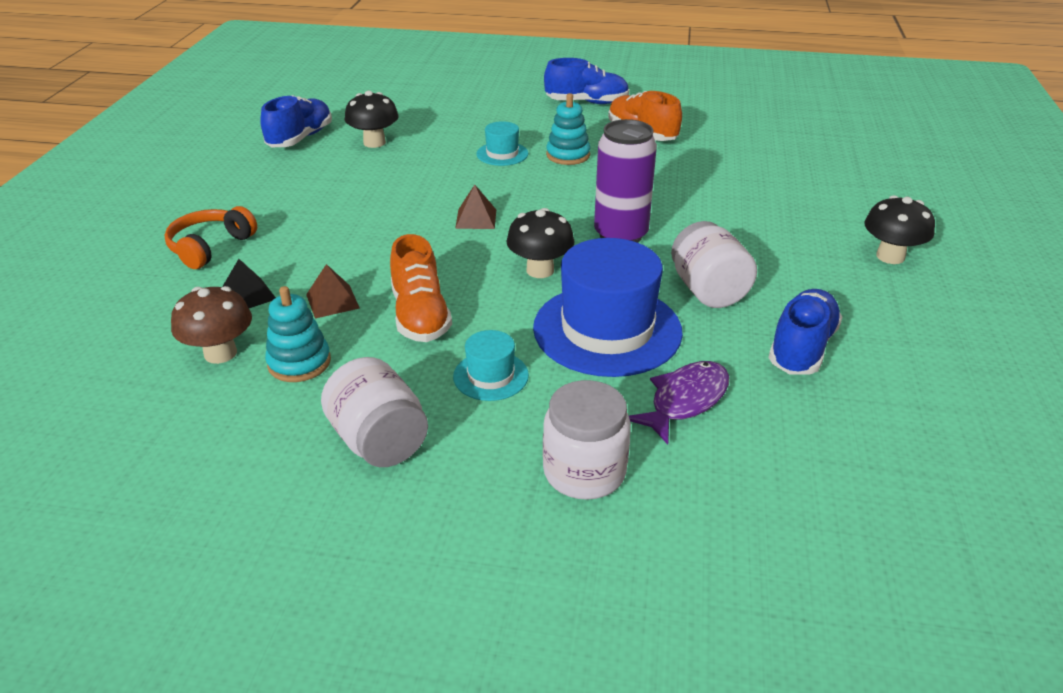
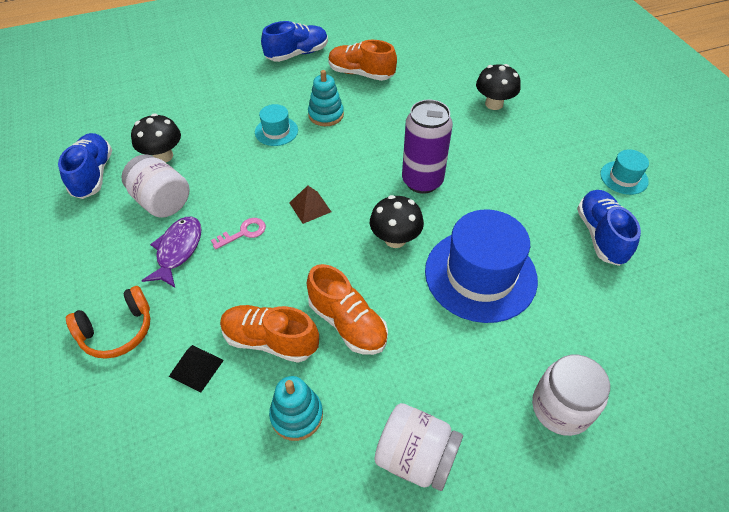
camera: 30 degrees left, 15 degrees up
orange headphones [164,206,257,269] -> orange headphones turned 120 degrees counterclockwise [66,286,150,359]
brown mushroom [171,286,252,364] -> none
brown pyramid [306,264,360,319] -> orange shoe [220,305,319,363]
turquoise hat [453,330,529,401] -> turquoise hat moved to [600,149,649,195]
purple fish [629,361,729,444] -> purple fish moved to [141,217,202,288]
white jar [671,221,757,308] -> white jar moved to [121,154,190,218]
black mushroom [864,195,935,264] -> black mushroom moved to [476,64,521,110]
none -> pink key [211,218,266,250]

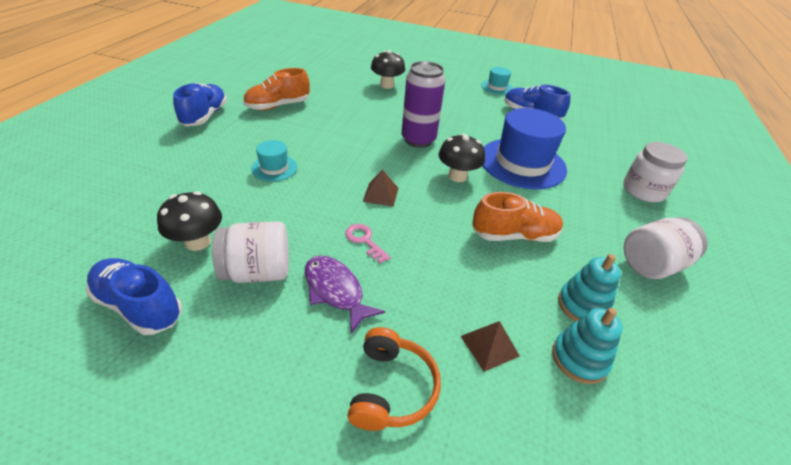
camera: 55 degrees left, 10 degrees down
black pyramid [169,345,224,393] -> brown pyramid [461,321,520,372]
pink key [211,218,266,250] -> pink key turned 45 degrees counterclockwise [345,224,391,263]
orange shoe [220,305,319,363] -> none
turquoise stacking toy [308,70,344,126] -> turquoise stacking toy moved to [552,308,623,384]

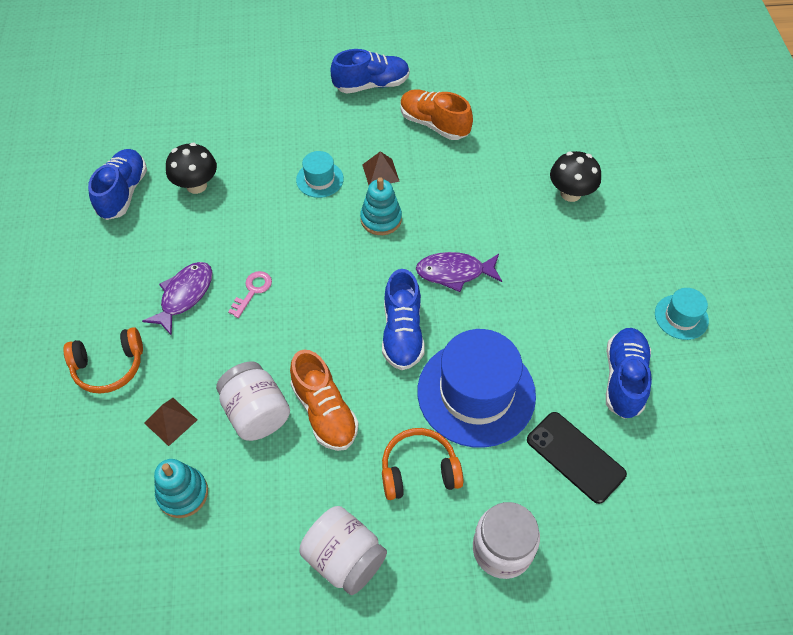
camera: 70 degrees right, 15 degrees up
white jar [212,221,289,283] -> white jar moved to [216,361,290,441]
brown pyramid [363,169,398,207] -> brown pyramid moved to [362,151,400,185]
purple can [401,61,445,148] -> purple fish [416,252,502,292]
black mushroom [439,134,485,182] -> blue shoe [382,269,425,370]
turquoise stacking toy [558,254,621,322] -> turquoise stacking toy moved to [360,177,402,235]
none -> orange headphones [382,428,463,500]
none -> black phone [527,412,627,504]

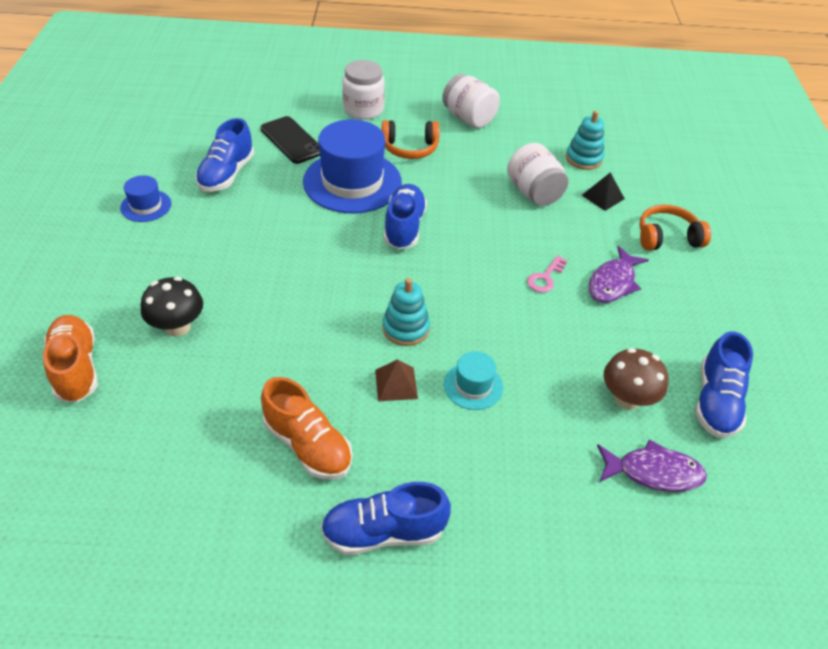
camera: 175 degrees left, 10 degrees down
brown pyramid [144,398,197,446] -> black pyramid [582,172,625,211]
black mushroom [166,143,217,194] -> brown mushroom [604,348,668,410]
orange shoe [290,349,359,451] -> orange shoe moved to [43,315,98,402]
purple fish [416,252,502,292] -> purple fish moved to [597,439,707,492]
turquoise hat [655,288,709,340] -> blue hat [120,175,171,222]

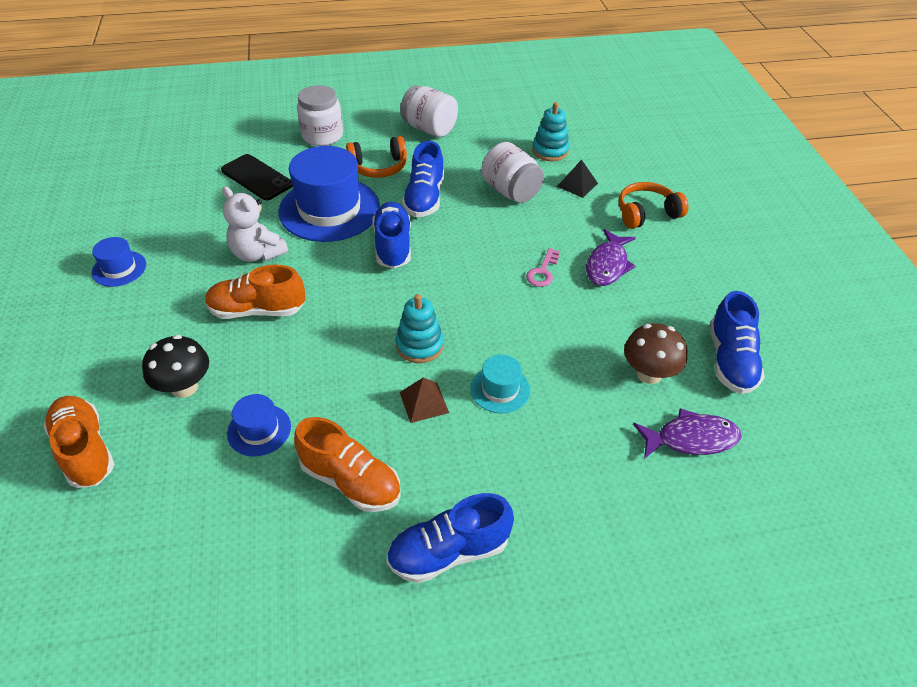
camera: 10 degrees left, 0 degrees up
blue shoe [195,118,254,192] -> blue shoe moved to [402,141,444,217]
none -> orange shoe [205,264,306,319]
none -> white teddy bear [222,187,288,262]
none -> blue hat [227,394,291,456]

